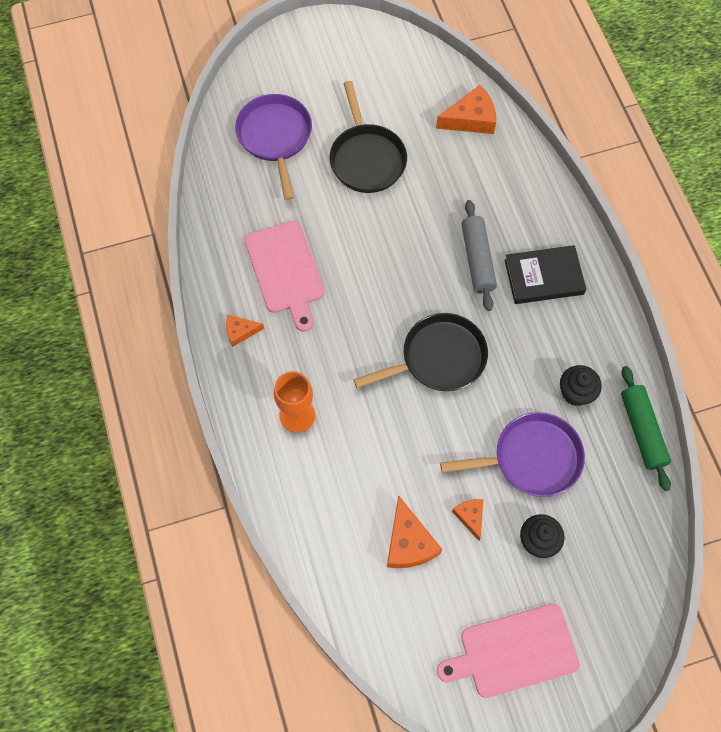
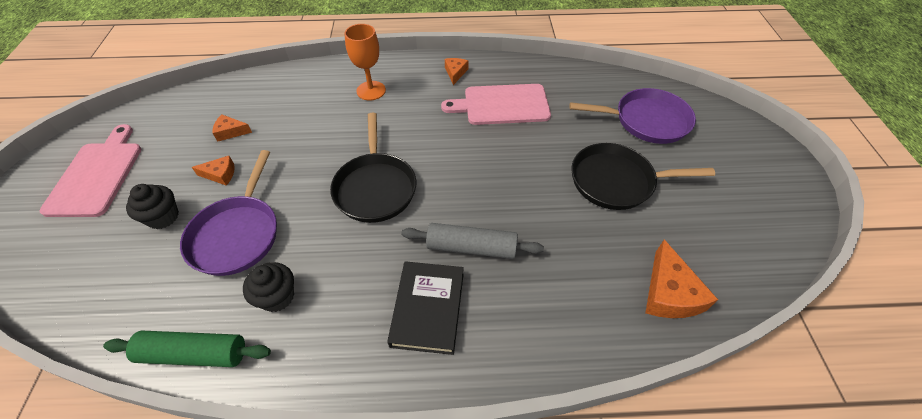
camera: 105 degrees right, 15 degrees down
orange cheese [387,495,442,568] -> orange cheese [212,114,252,142], size x0.58

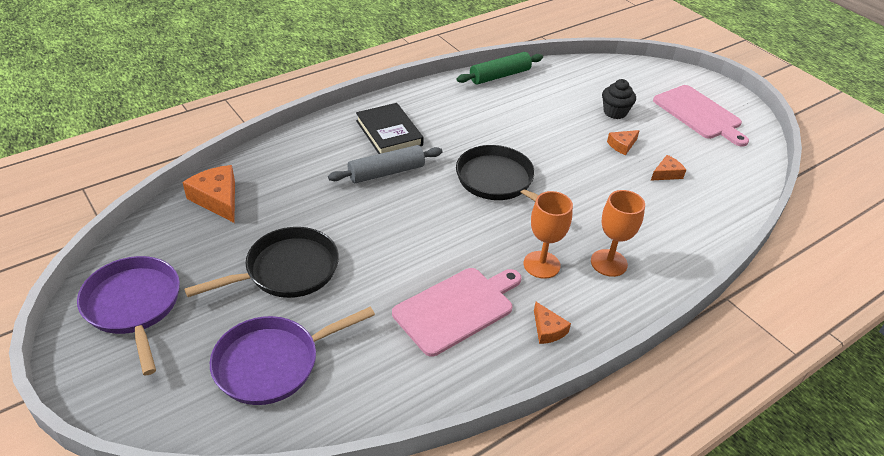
camera: 145 degrees right, 10 degrees down
purple pan [180,150,277,276] -> purple pan moved to [77,256,180,375]
black cupcake [243,262,294,312] -> none
none -> orange goblet [524,191,573,279]

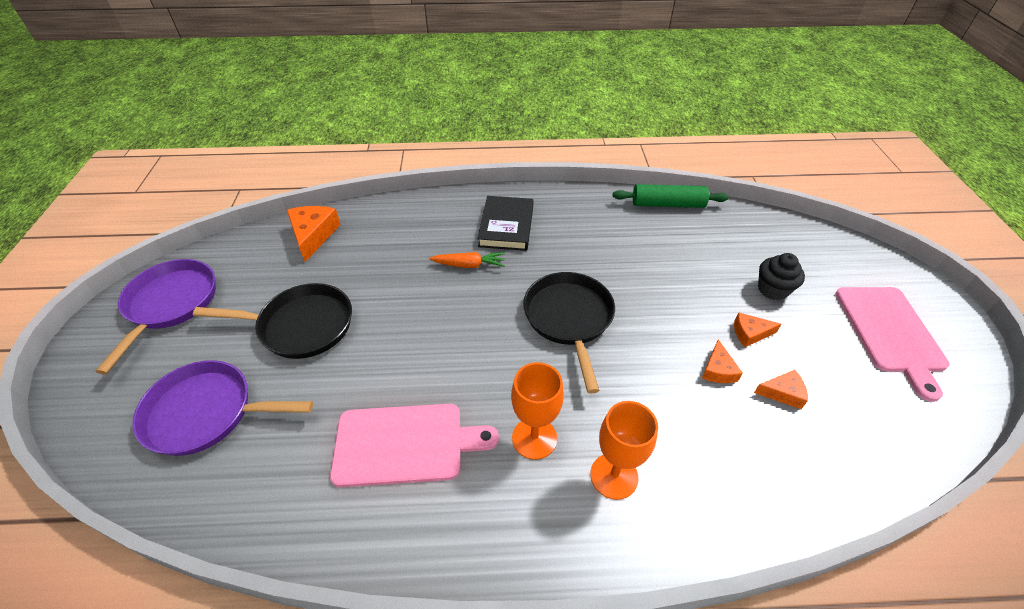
camera: 35 degrees right, 5 degrees up
grey rolling pin [328,145,442,183] -> orange carrot [429,252,505,268]
orange cheese [534,302,571,344] -> orange cheese moved to [702,339,743,383]

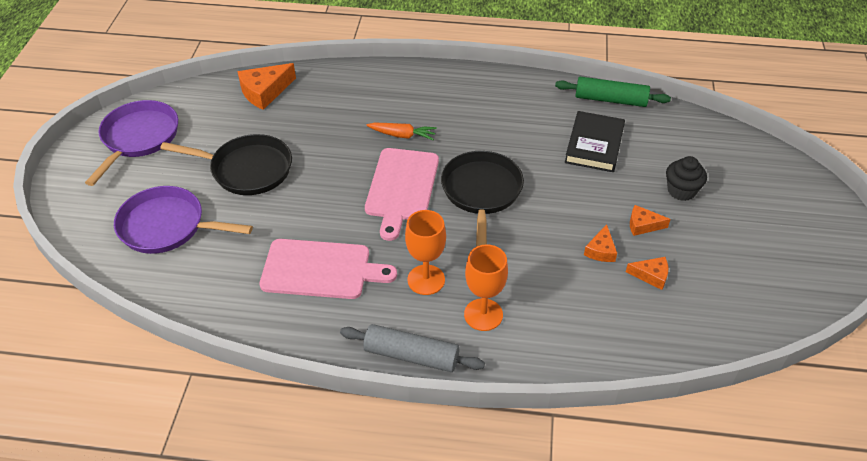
camera: 10 degrees right, 0 degrees up
orange cheese [287,206,341,262] -> orange cheese turned 135 degrees counterclockwise [237,63,296,110]
black book [477,196,534,251] -> black book moved to [565,111,625,172]
pink cutting board [836,287,950,402] -> pink cutting board moved to [365,148,439,241]
none -> grey rolling pin [340,324,485,372]

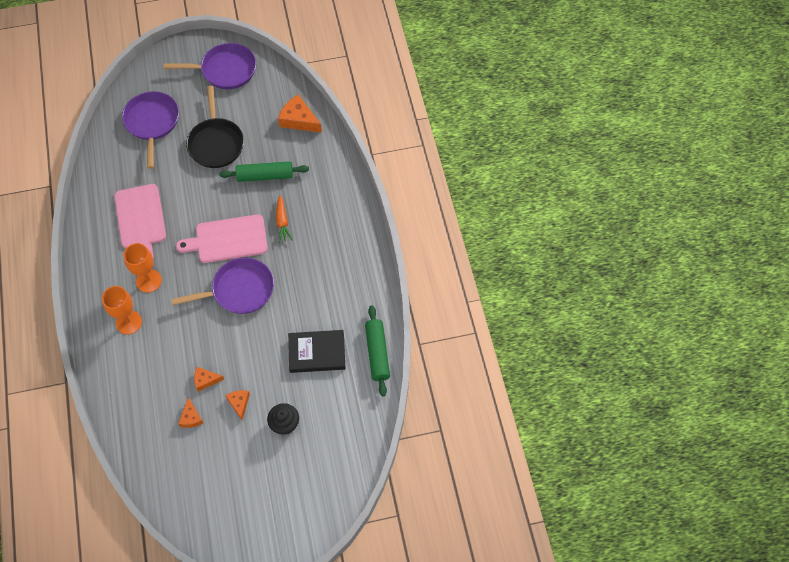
camera: 70 degrees right, 15 degrees up
grey rolling pin [340,324,485,372] -> none
black pan [441,151,524,247] -> purple pan [171,258,274,314]
none -> green rolling pin [219,161,309,182]

